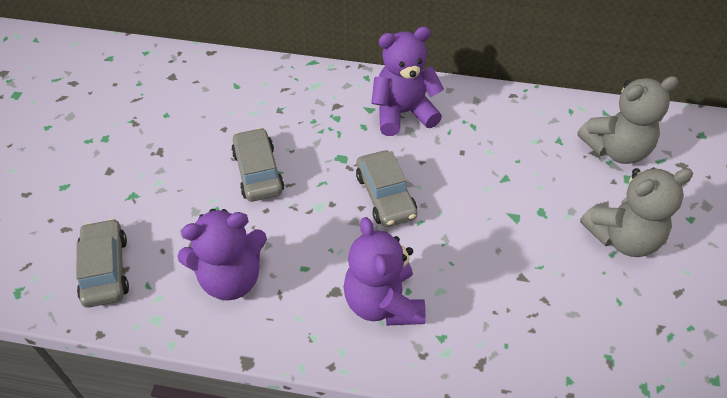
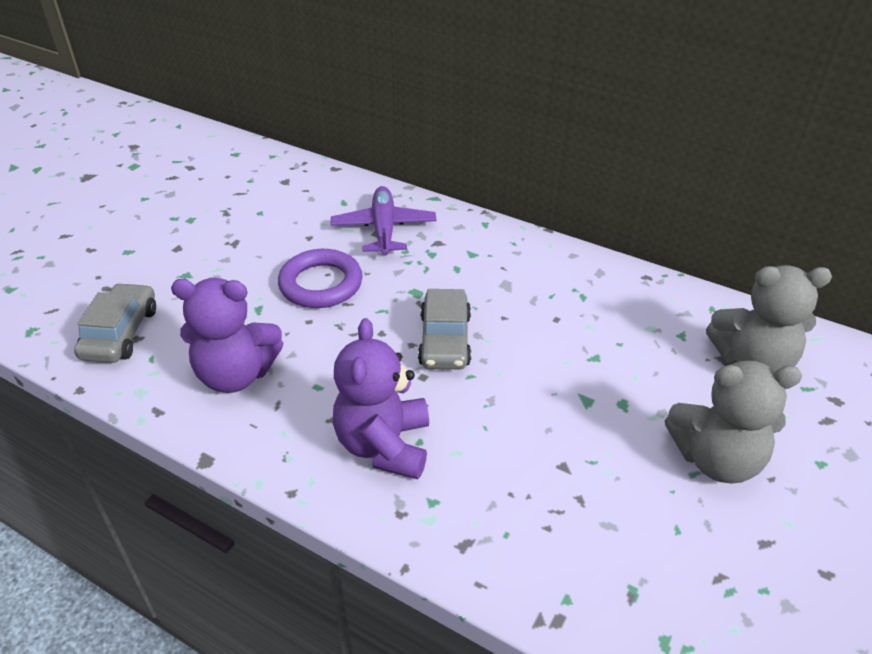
camera: 20 degrees right, 10 degrees down
grey car [231,128,284,202] -> purple ring [278,249,363,308]
purple teddy bear [371,27,444,136] -> none
none -> purple plane [331,186,437,256]

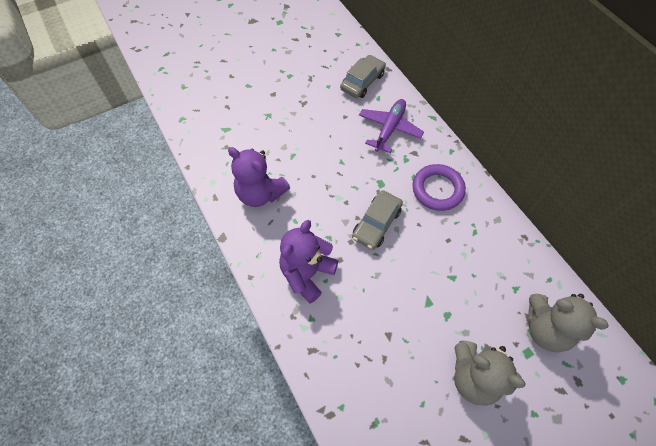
camera: 30 degrees right, 20 degrees up
grey car [74,283,156,363] -> grey car moved to [340,55,386,98]
purple ring [278,249,363,308] -> purple ring moved to [412,164,466,211]

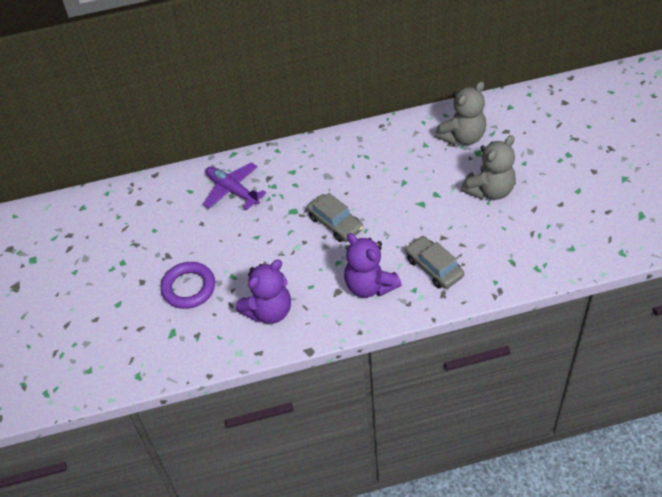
camera: 70 degrees left, 10 degrees down
grey car [340,55,386,98] -> grey car moved to [405,236,464,289]
purple ring [412,164,466,211] -> purple ring moved to [161,262,215,309]

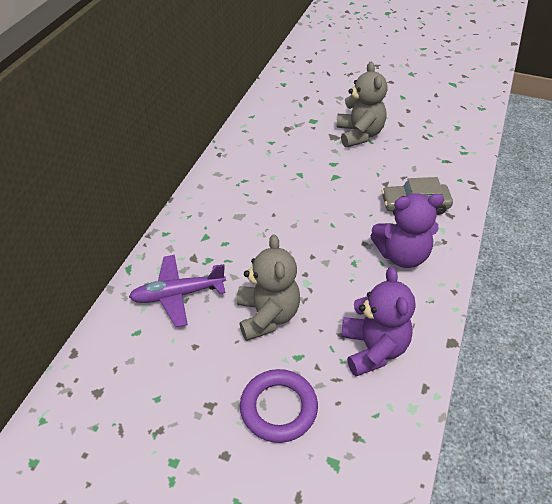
camera: 60 degrees left, 5 degrees down
grey car [307,193,363,242] -> none
grey teddy bear [435,81,486,145] -> grey teddy bear moved to [237,234,300,341]

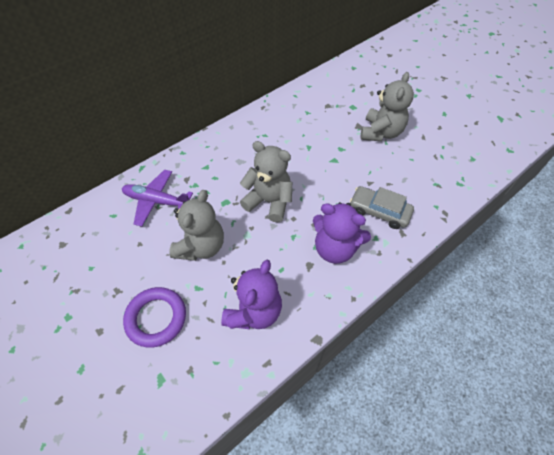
camera: 30 degrees right, 10 degrees up
none -> grey teddy bear [240,141,292,222]

